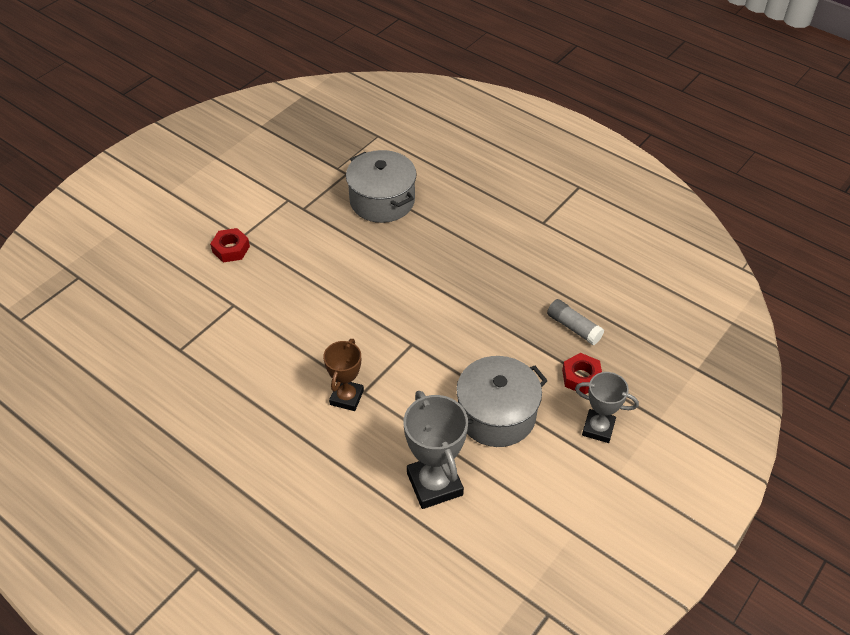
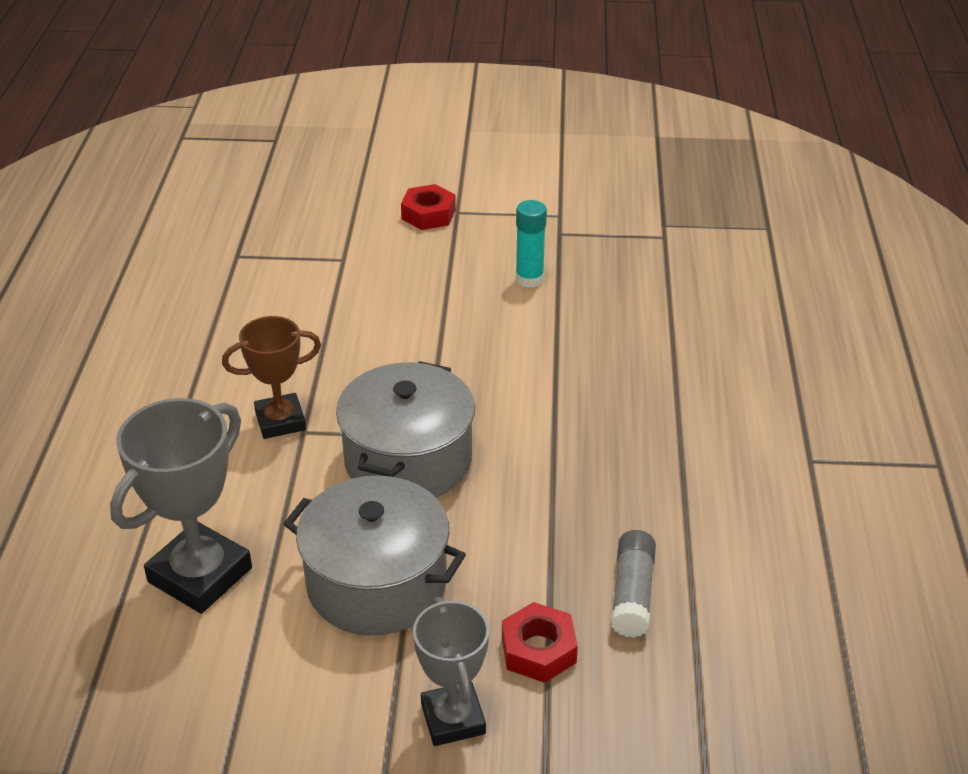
camera: 55 degrees right, 10 degrees down
grey pot [346,150,417,223] -> grey pot moved to [336,361,475,498]
none -> turquoise glue stick [515,200,547,288]

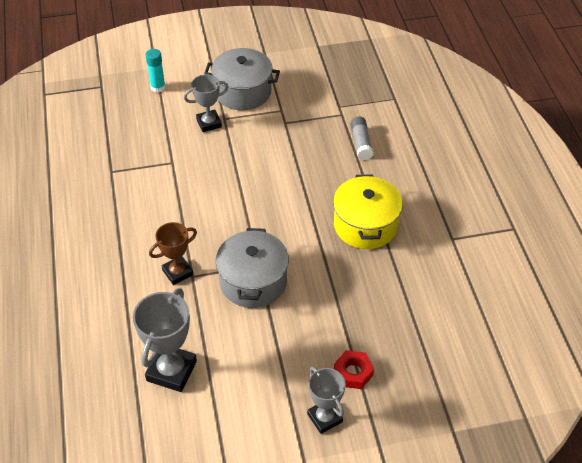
camera: 15 degrees left, 10 degrees up
grey pot [284,476,466,636] -> grey pot moved to [204,48,280,110]
red nut [401,184,456,230] -> grey trophy [184,74,229,132]
turquoise glue stick [515,200,547,288] -> turquoise glue stick moved to [145,49,165,93]
grey glue stick [611,530,656,638] -> grey glue stick moved to [350,117,373,160]
none -> yellow pot [333,175,403,249]

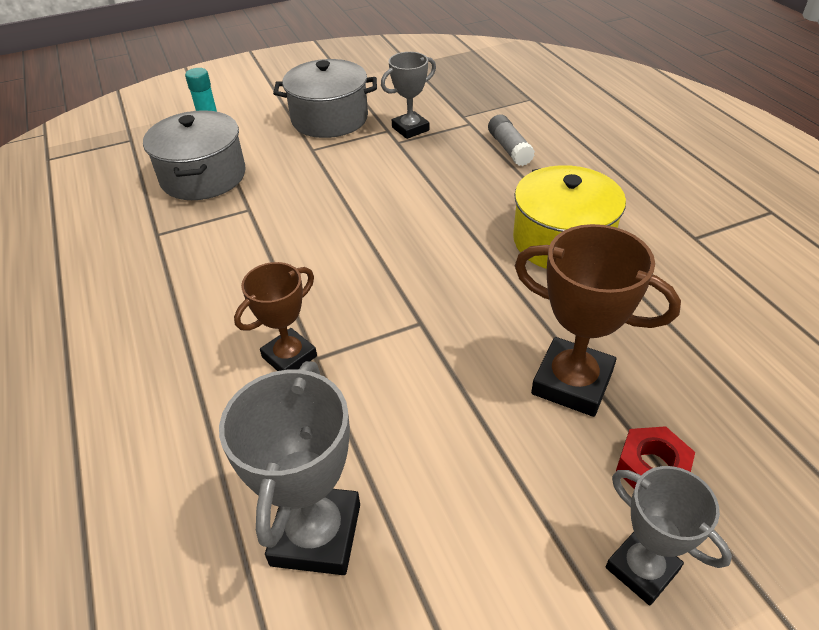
camera: 10 degrees left, 5 degrees down
grey trophy [184,74,229,132] -> grey trophy moved to [381,52,436,139]
grey pot [216,228,289,308] -> grey pot moved to [143,110,246,200]
none -> brown trophy [515,224,681,417]

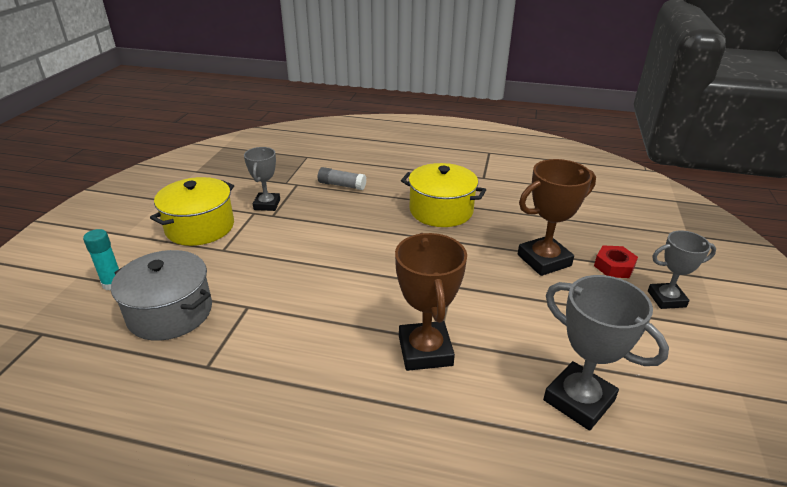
camera: 55 degrees left, 10 degrees down
brown trophy [234,262,317,371] -> brown trophy [395,233,467,371], size x1.53
grey pot [273,59,377,138] -> yellow pot [150,177,234,246]

